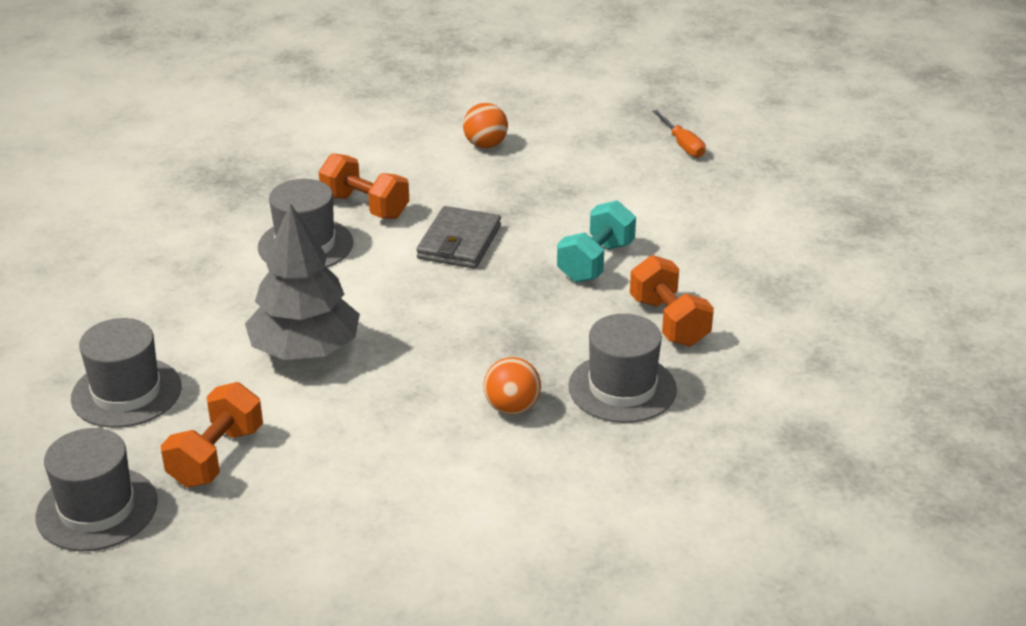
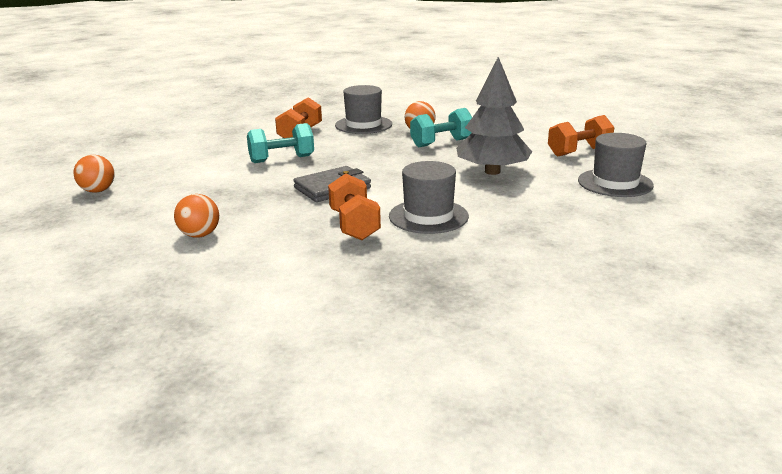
camera: 140 degrees left, 10 degrees down
grey hat [36,428,158,551] -> none
orange screwdriver [652,110,706,158] -> orange ball [74,155,114,193]
none -> turquoise dumbbell [410,108,472,147]

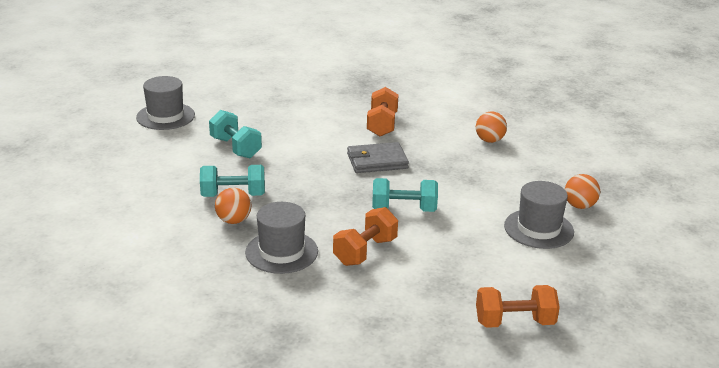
camera: 160 degrees left, 5 degrees up
grey hat [389,161,469,234] -> grey hat moved to [504,181,574,249]
grey tree [456,57,532,175] -> turquoise dumbbell [209,110,262,158]
orange dumbbell [548,115,614,157] -> orange dumbbell moved to [476,285,560,328]

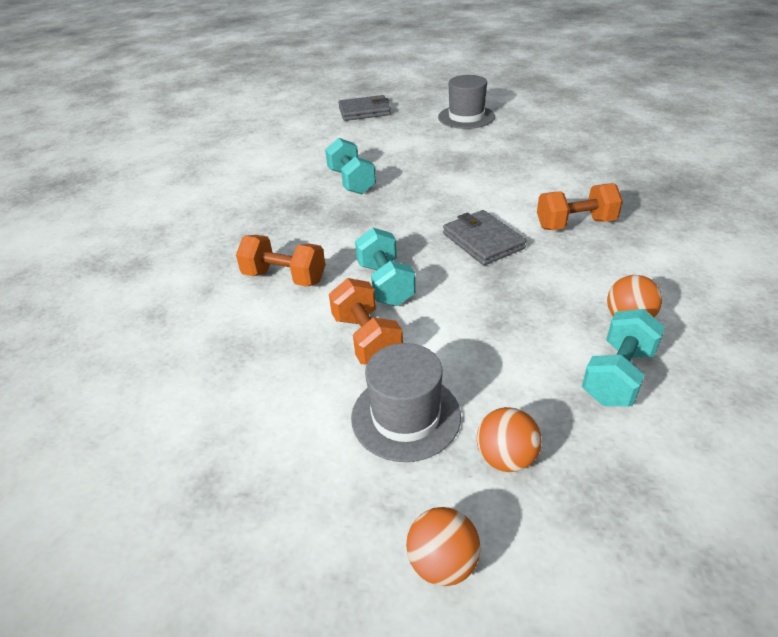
camera: 75 degrees right, 10 degrees up
turquoise dumbbell [209,110,262,158] -> turquoise dumbbell moved to [582,309,665,406]
orange ball [215,188,251,224] -> orange ball moved to [406,507,481,586]
grey hat [245,202,318,274] -> none
orange dumbbell [476,285,560,328] -> orange dumbbell moved to [329,278,403,365]
none -> grey wallet [338,95,391,121]

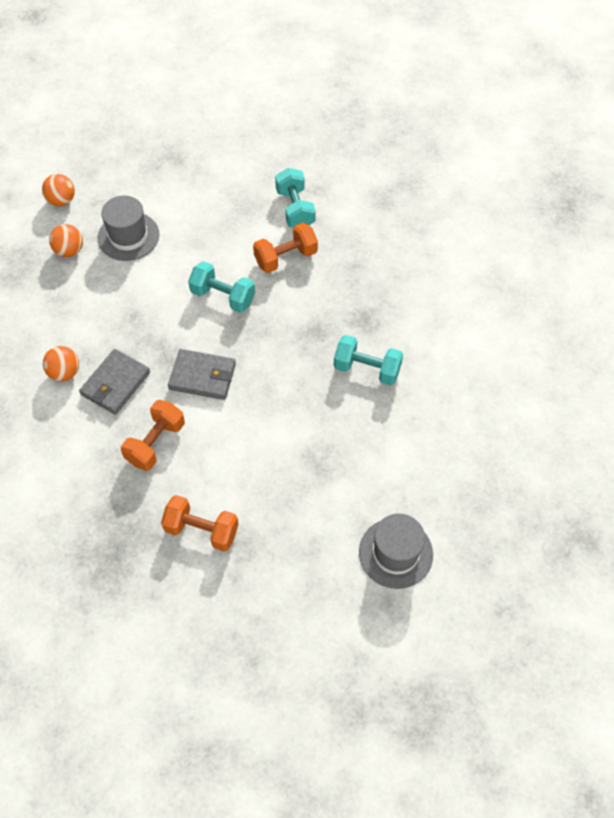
camera: 130 degrees right, 20 degrees up
orange dumbbell [329,278,403,365] -> orange dumbbell moved to [161,495,239,552]
grey wallet [338,95,391,121] -> grey wallet moved to [79,349,150,415]
turquoise dumbbell [582,309,665,406] -> turquoise dumbbell moved to [275,168,316,228]

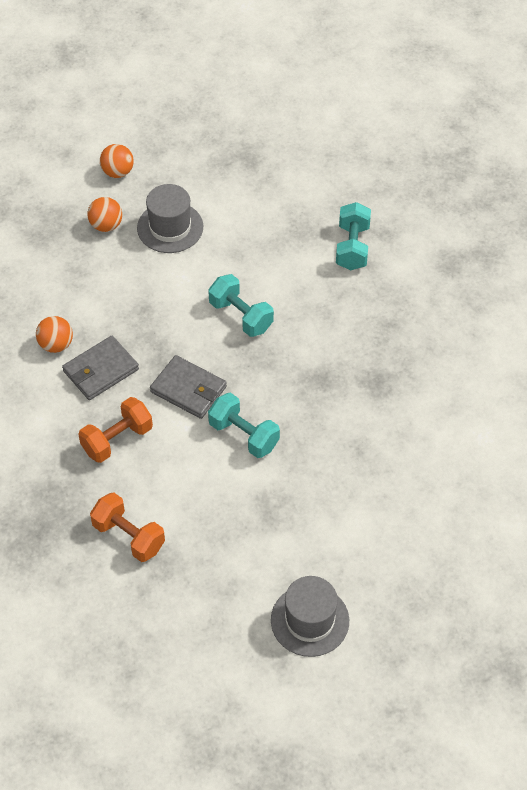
camera: 20 degrees right, 5 degrees down
orange dumbbell [253,223,318,273] -> none
turquoise dumbbell [334,335,403,385] -> turquoise dumbbell moved to [208,392,280,458]

